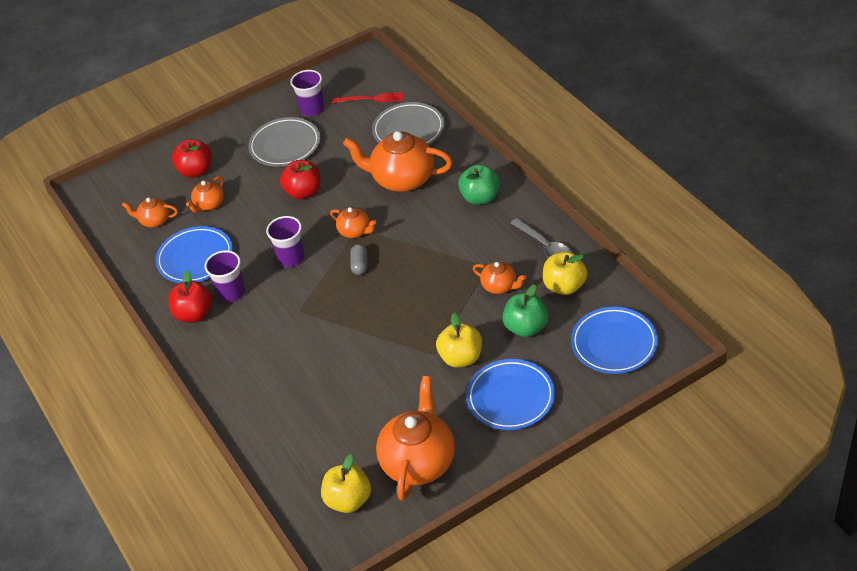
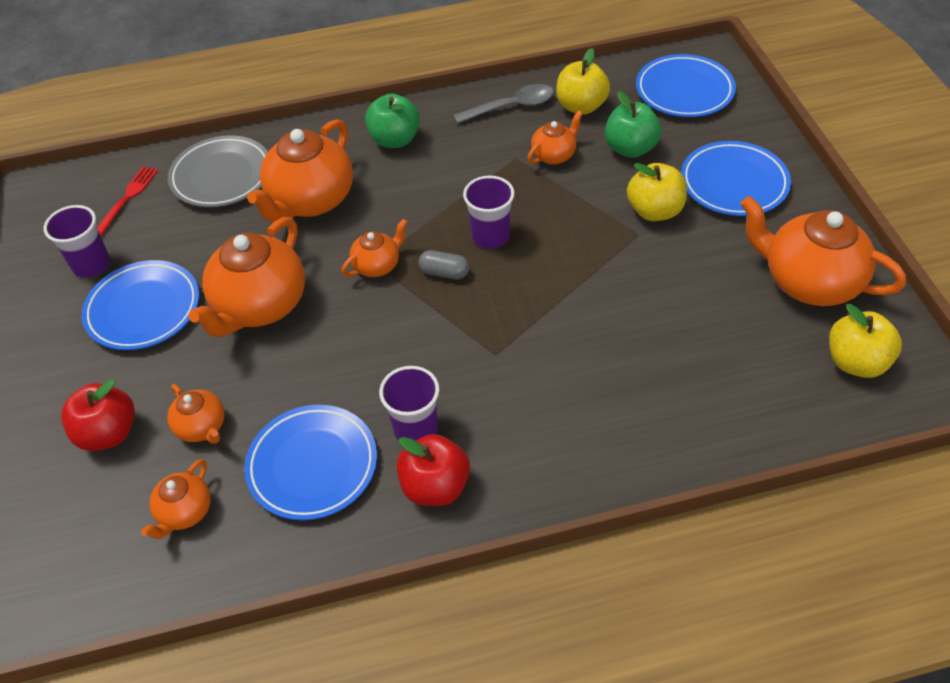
camera: 75 degrees left, 5 degrees up
grey plate [248,117,320,167] -> blue plate [82,260,199,350]
purple cup [266,216,305,267] -> purple cup moved to [463,176,515,249]
red apple [280,160,321,199] -> orange teapot [188,217,305,337]

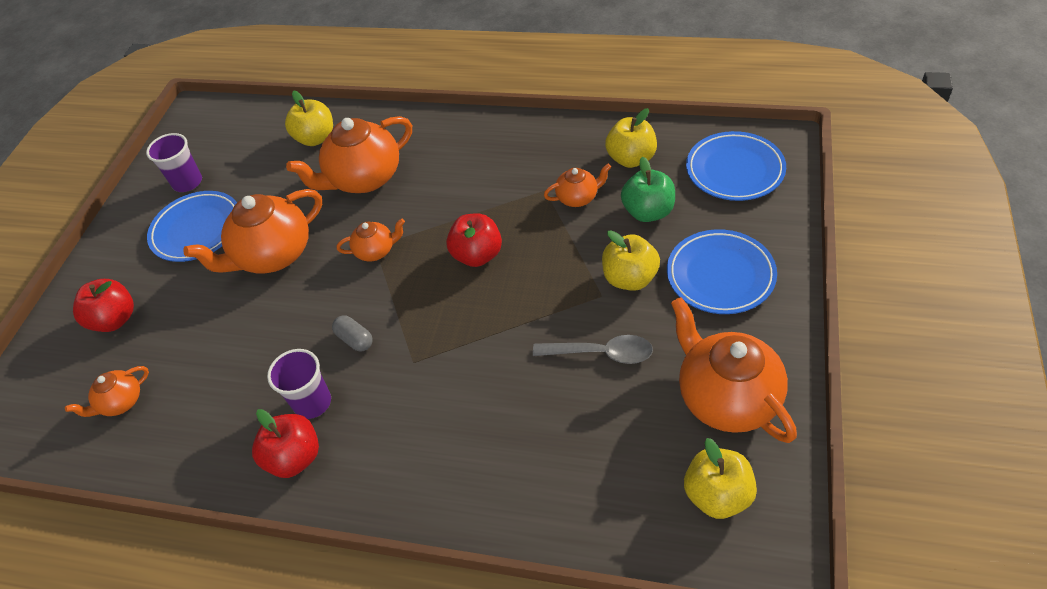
camera: 30 degrees right, 0 degrees up
red fork [97,166,159,236] -> none
orange teapot [167,384,225,444] -> none
grey plate [168,135,268,207] -> yellow apple [285,90,333,146]
blue plate [244,405,377,520] -> none
green apple [365,94,420,148] -> none
grey capsule [418,250,469,279] -> grey capsule moved to [332,315,373,351]
grey spoon [453,84,554,124] -> grey spoon moved to [533,335,653,364]
purple cup [463,176,515,249] -> red apple [446,213,502,267]

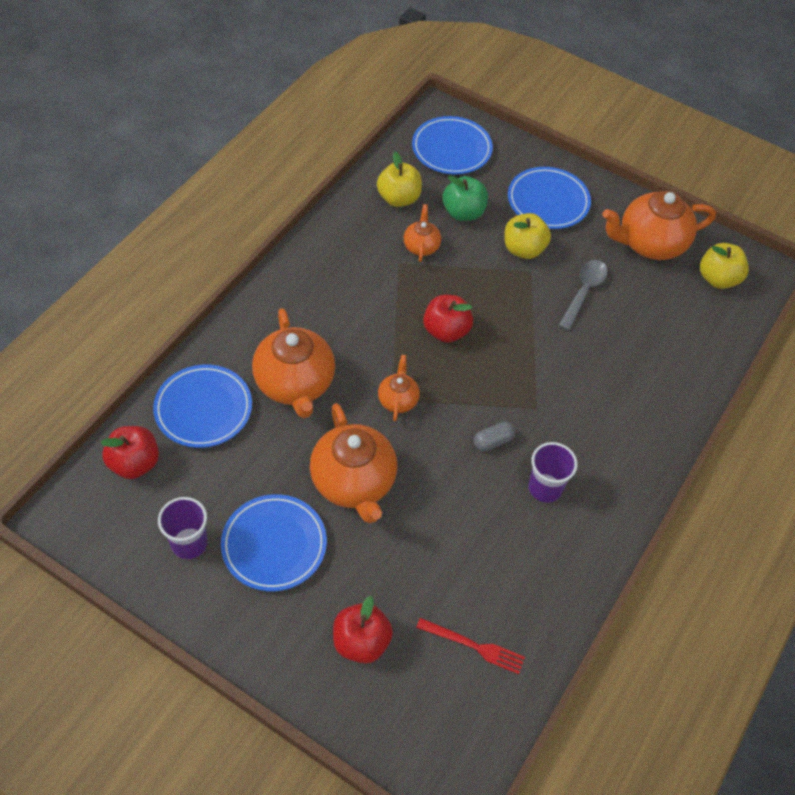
camera: 80 degrees left, 5 degrees up
orange teapot [65,366,149,417] -> red fork [416,618,525,674]
red apple [252,409,319,478] -> red apple moved to [101,426,159,479]
yellow apple [285,90,333,146] -> blue plate [153,365,252,448]

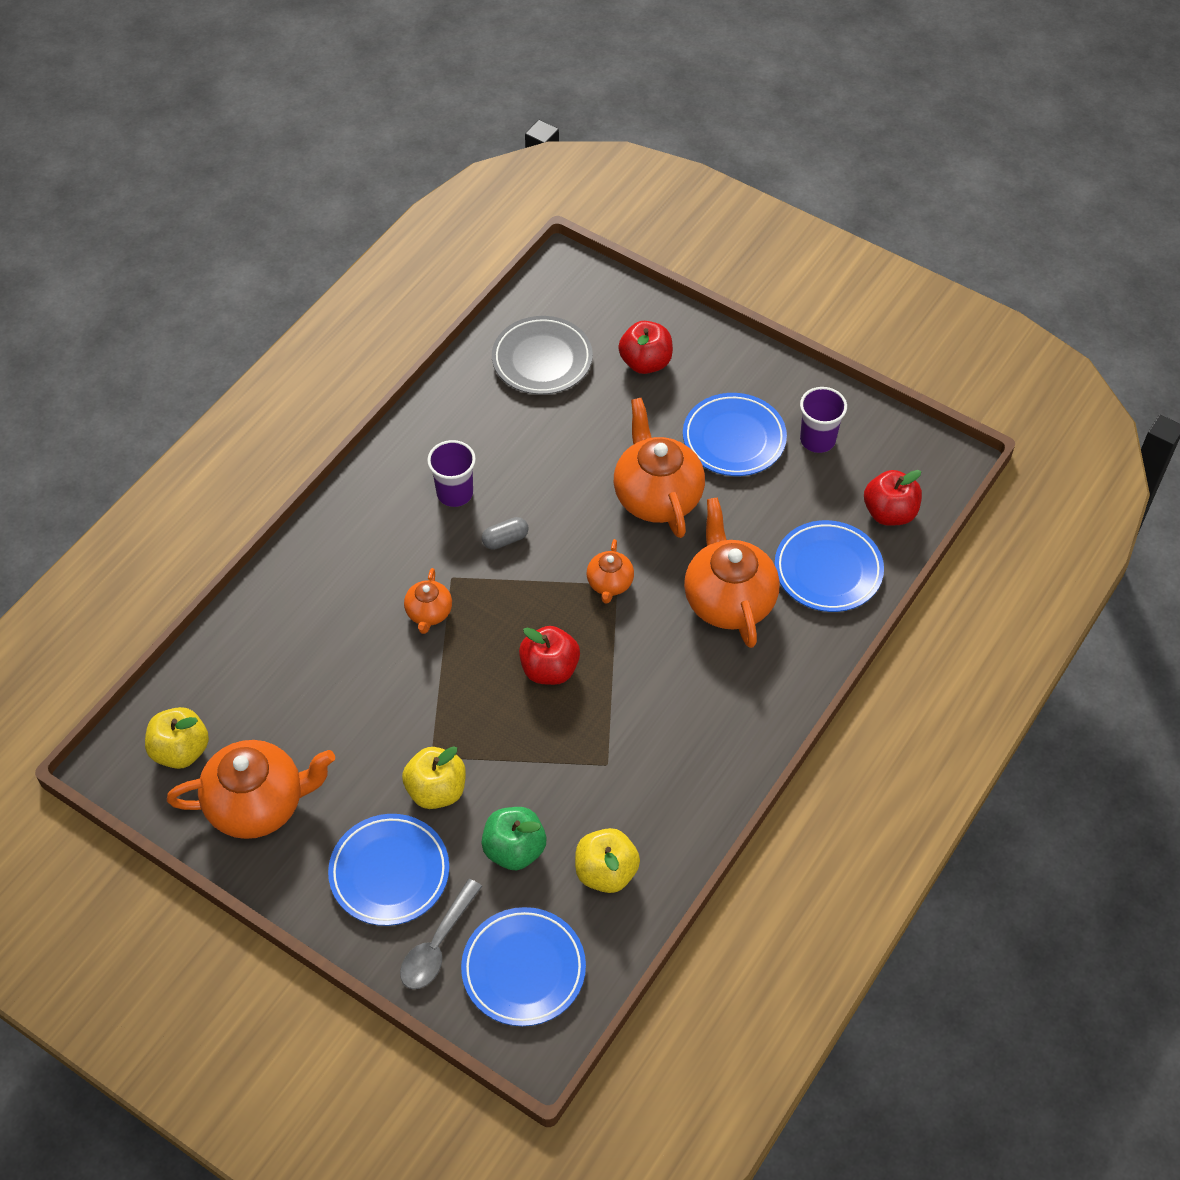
camera: 175 degrees left, 0 degrees up
orange teapot [404,204,441,262] -> orange teapot moved to [404,568,452,634]
red fork [416,618,525,674] -> grey plate [492,316,593,395]
grey spoon [558,260,608,331] -> grey spoon moved to [400,879,482,989]

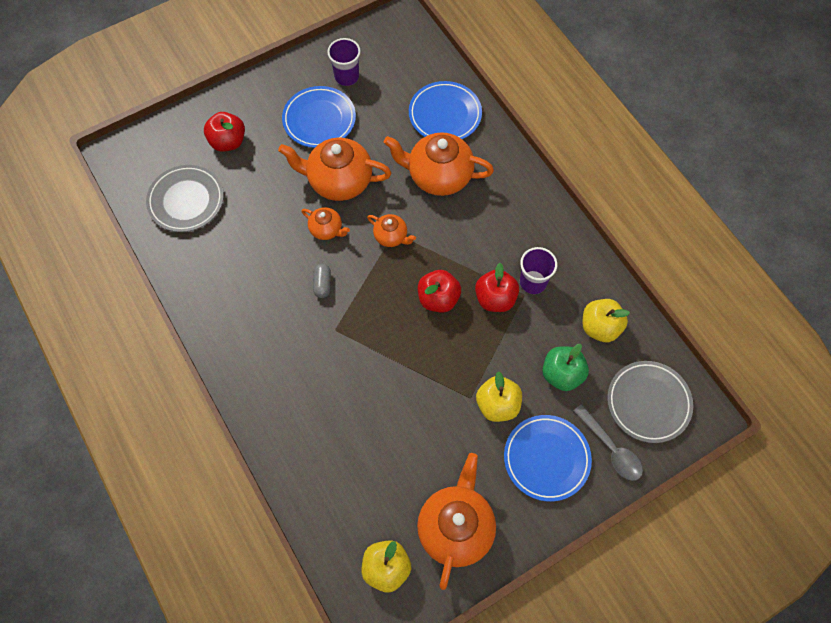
camera: 65 degrees left, 10 degrees up
orange teapot [404,568,452,634] -> orange teapot moved to [302,207,350,240]
purple cup [427,440,476,507] -> purple cup moved to [520,247,557,294]
blue plate [461,907,586,1026] -> grey plate [607,361,693,443]
red apple [864,470,922,526] -> red apple moved to [475,263,519,312]

